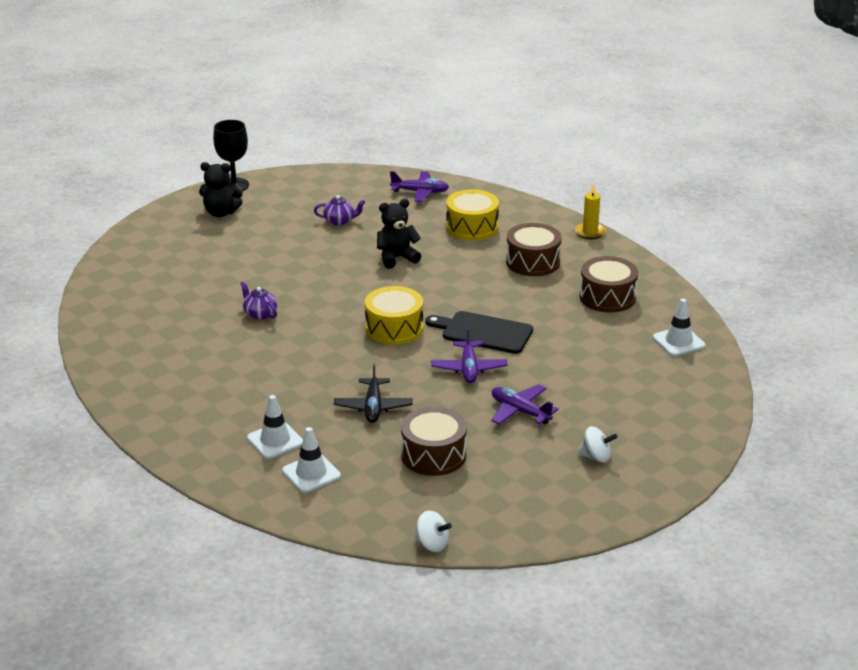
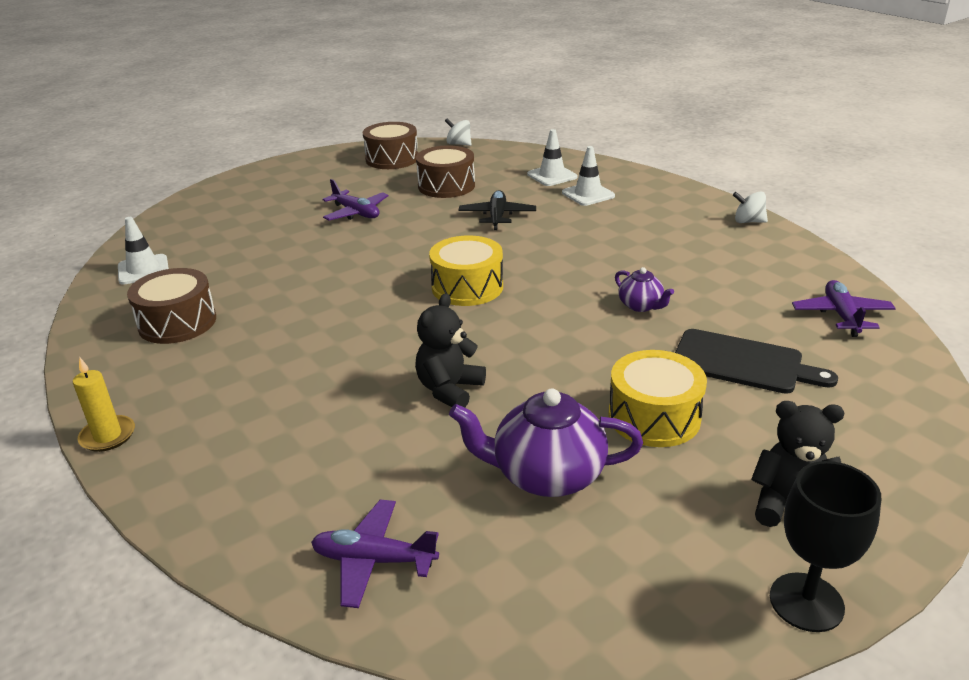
camera: 175 degrees left, 0 degrees up
purple teapot [314,195,366,226] -> purple teapot [449,389,643,497], size x1.88
black teddy bear [377,199,421,269] -> black teddy bear turned 135 degrees clockwise [415,293,486,407]
black cutting board [425,311,533,354] -> black cutting board moved to [675,329,838,394]
purple plane [431,327,507,383] -> purple plane moved to [792,280,896,337]
yellow drum [446,189,499,240] -> yellow drum moved to [608,350,707,447]
brown drum [506,223,562,276] -> brown drum moved to [363,122,418,169]
white spinning top [578,426,618,463] -> white spinning top moved to [733,192,768,223]

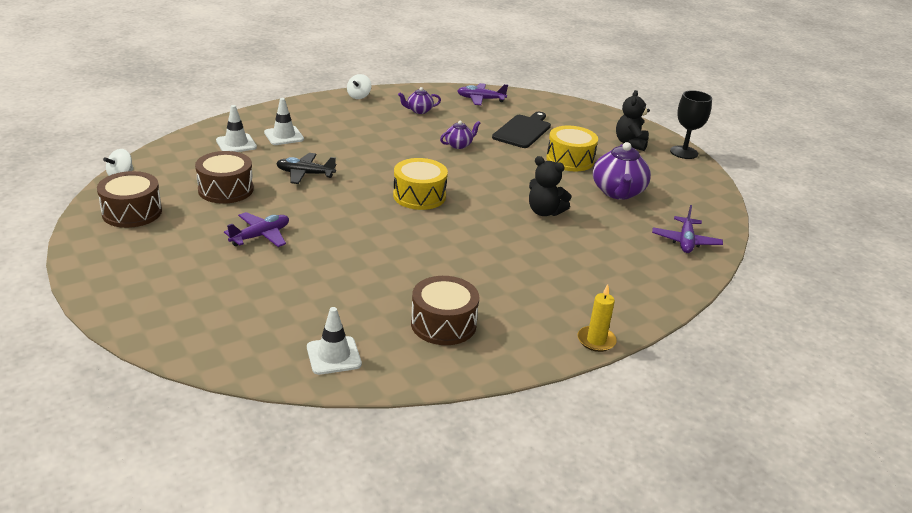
camera: 90 degrees left, 0 degrees up
none -> purple teapot [398,87,441,114]

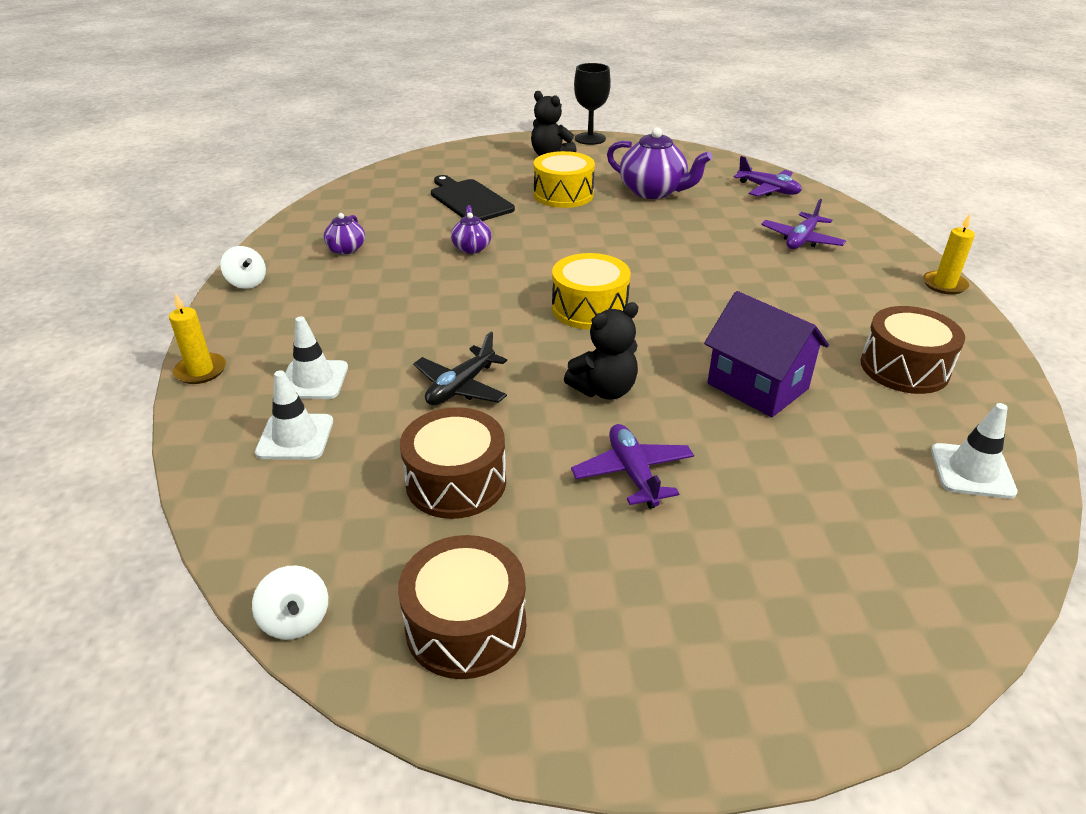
camera: 60 degrees left, 5 degrees up
purple plane [457,83,508,105] -> purple plane moved to [761,199,846,249]
black teddy bear [529,156,572,216] -> black teddy bear moved to [564,302,638,400]
none -> yellow candle [169,293,226,384]
none -> purple house [704,291,829,417]

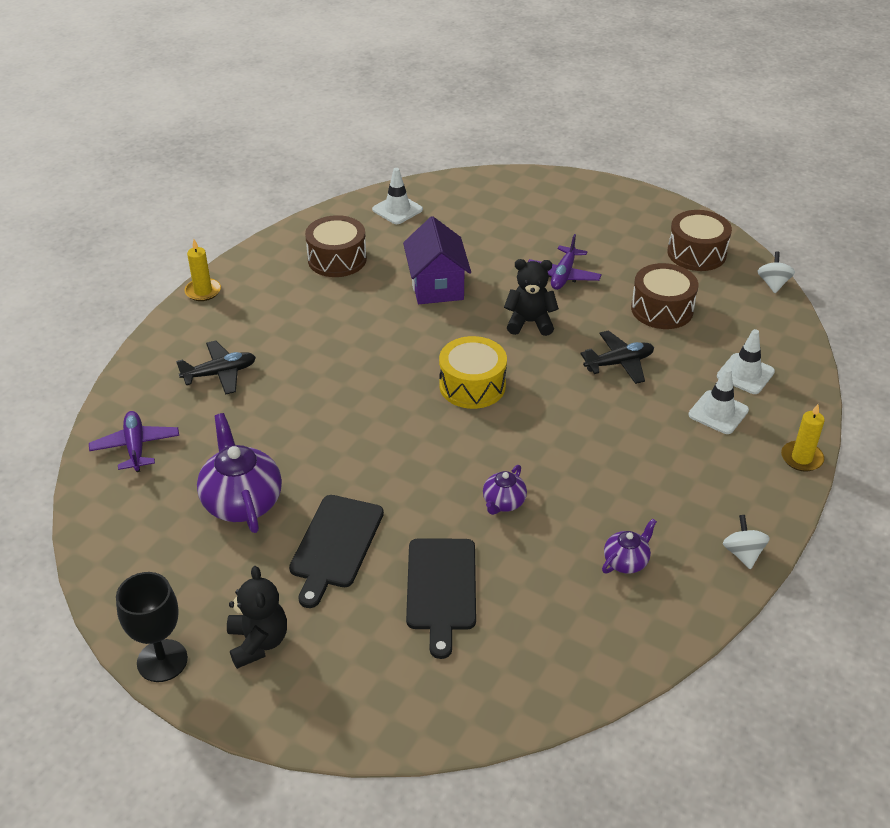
camera: 145 degrees left, 5 degrees up
yellow drum [533,151,595,208] -> black cutting board [289,495,384,608]
purple plane [761,199,846,249] -> black plane [176,340,256,395]

